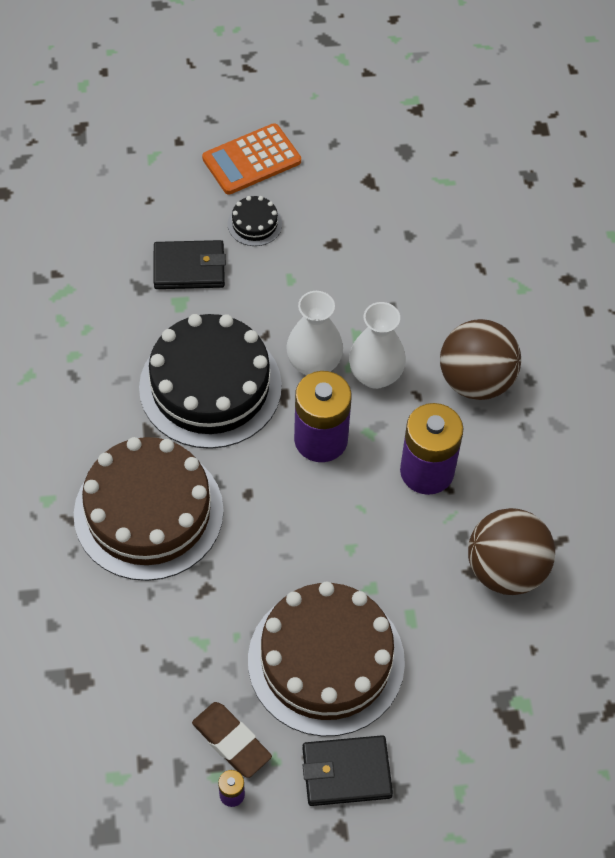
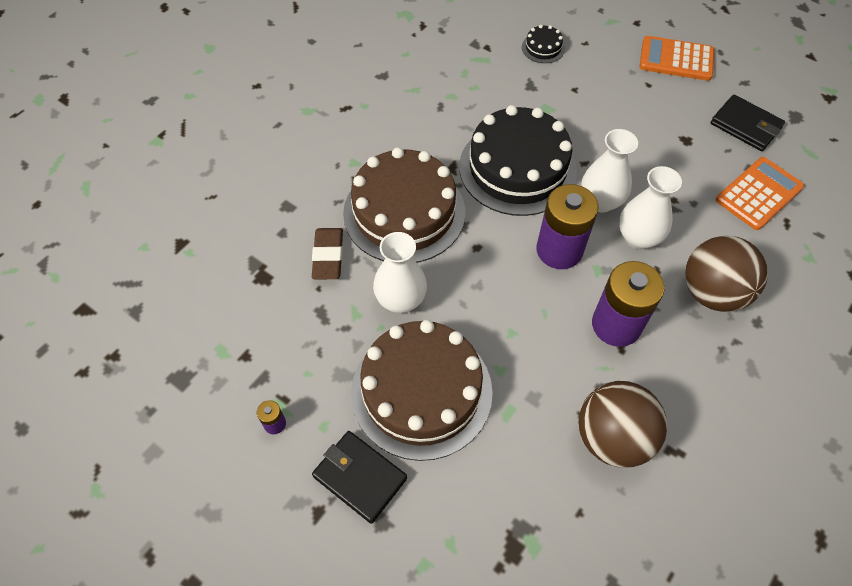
camera: 45 degrees right, 0 degrees up
black wallet [153,240,226,289] -> black wallet moved to [711,94,785,151]
brown eraser [192,702,272,778] -> brown eraser moved to [312,228,343,280]
black cake [228,196,282,246] -> black cake moved to [522,25,565,63]
none -> white vase [373,232,427,313]
none -> orange calculator [716,157,804,230]

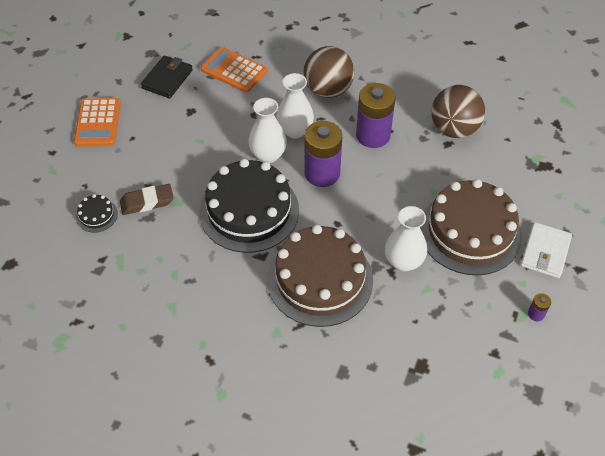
camera: 105 degrees left, 5 degrees down
brown eraser [312,228,343,280] -> brown eraser moved to [120,184,174,215]
black wallet [312,431,407,524] -> white wallet [521,222,572,278]

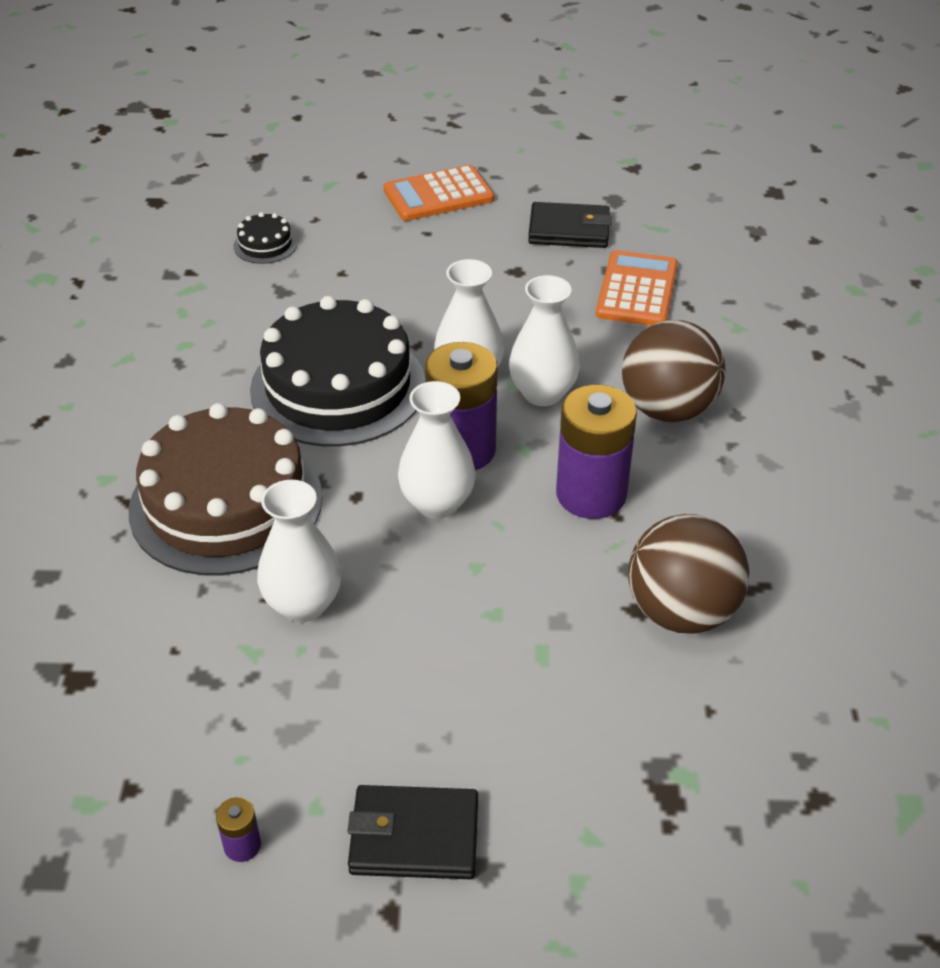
camera: 70 degrees right, 10 degrees down
brown eraser [120,184,174,215] -> none
brown cake [420,179,522,275] -> none
white wallet [521,222,572,278] -> black wallet [347,785,478,879]
none -> white vase [398,381,476,519]

